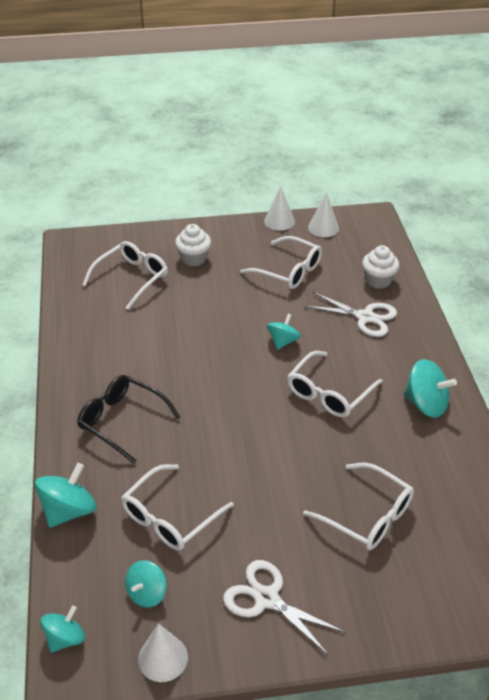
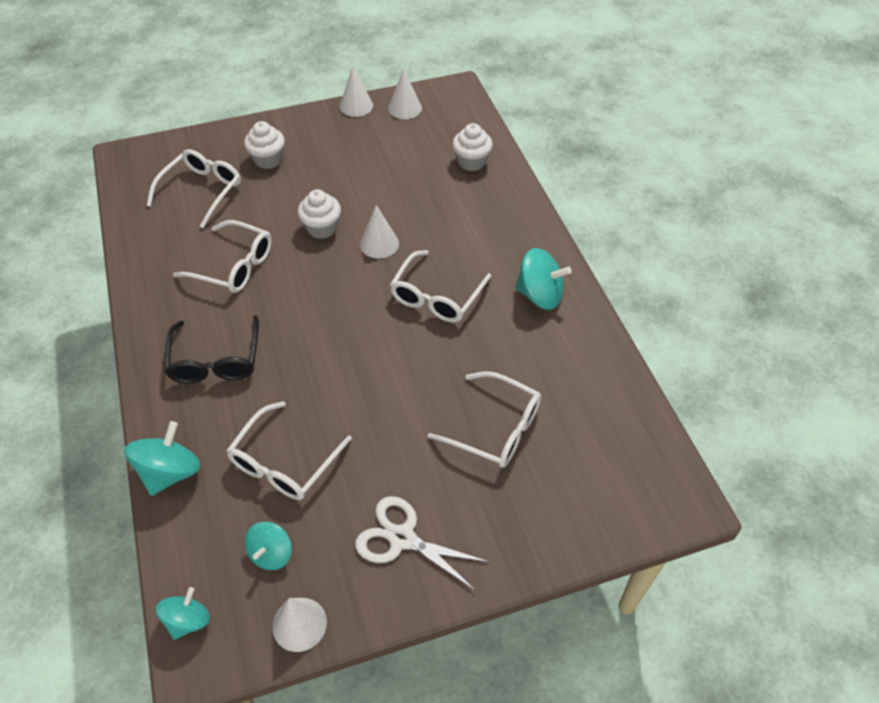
camera: 10 degrees left, 10 degrees up
black glasses [77,375,180,464] -> black glasses turned 120 degrees counterclockwise [164,315,259,384]
white glasses [240,236,322,289] -> white glasses moved to [173,220,272,293]
turquoise spinning top [267,314,301,350] -> white cone [360,205,399,259]
white scissors [304,292,397,337] -> none
none -> white cupcake [298,189,341,239]

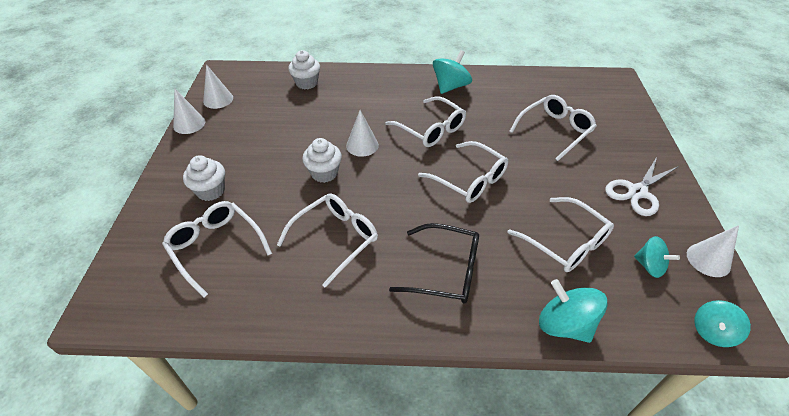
camera: 70 degrees left, 5 degrees down
turquoise spinning top [156,587,210,640] -> turquoise spinning top turned 90 degrees counterclockwise [694,300,751,347]
none -> white glasses [418,141,508,203]

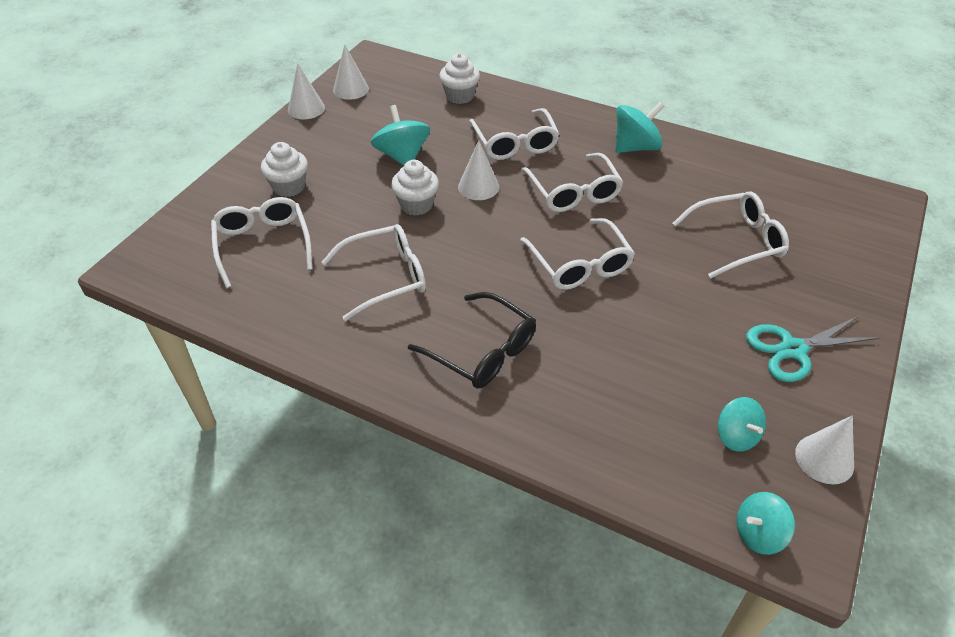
camera: 25 degrees right, 0 degrees up
white glasses [507,197,614,272] -> white glasses moved to [469,108,559,160]
turquoise spinning top [539,279,608,343] -> turquoise spinning top moved to [371,105,430,166]
white scissors [605,157,679,216] -> turquoise scissors [746,316,880,382]

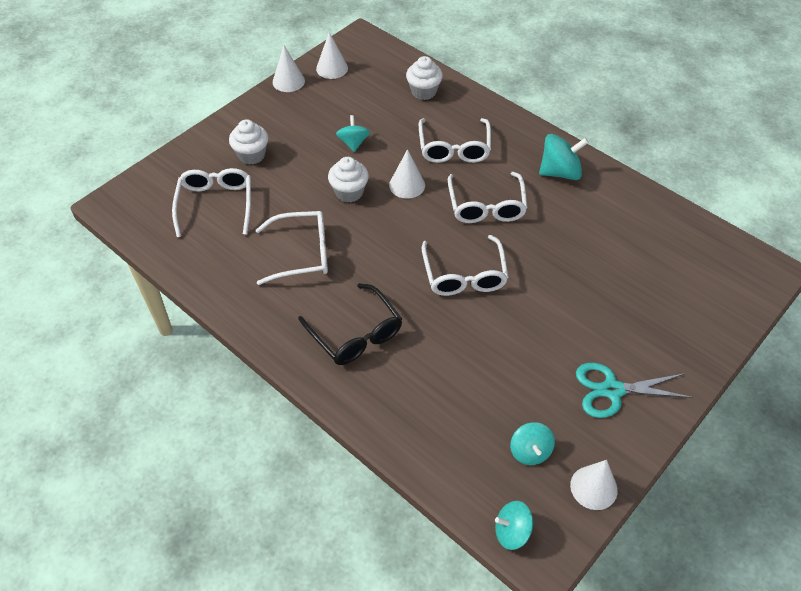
camera: 15 degrees right, 5 degrees up
turquoise spinning top [371,105,430,166] -> turquoise spinning top [336,115,370,152], size x0.65
white glasses [672,191,789,278] -> none

